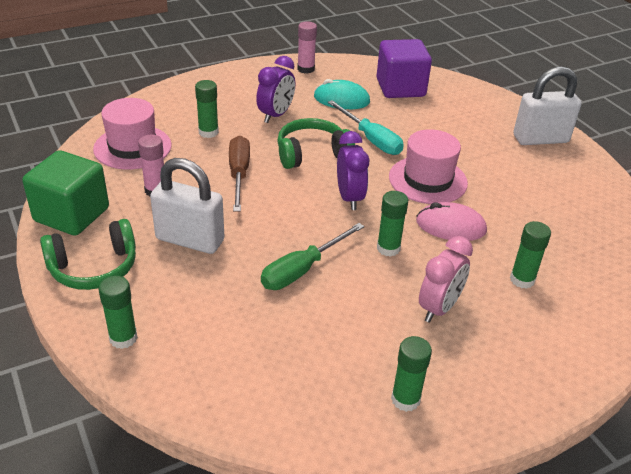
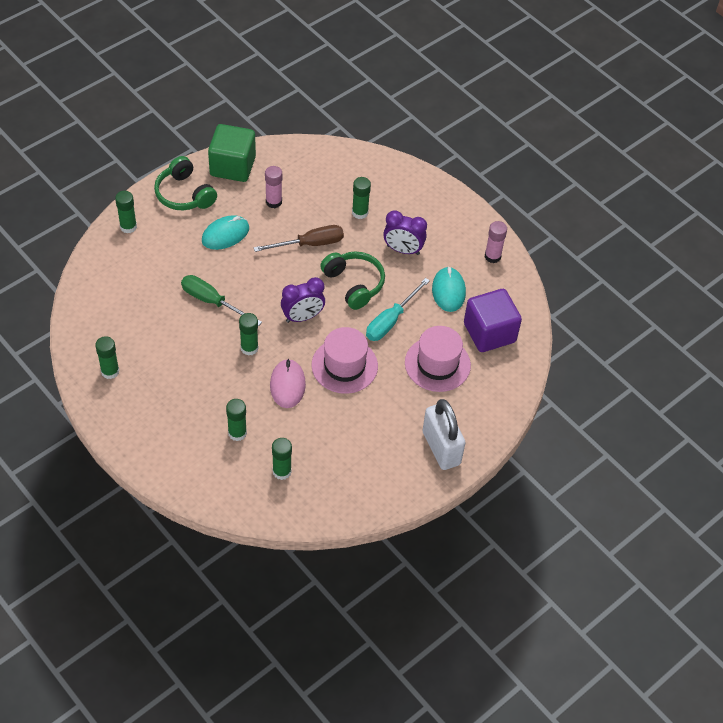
camera: 75 degrees right, 15 degrees up
pink hat [93,98,172,170] -> pink hat moved to [405,326,471,392]
white padlock [150,158,224,254] -> turquoise mouse [202,215,249,250]
pink clock [419,236,473,323] -> none
none -> green glue stick [272,438,292,480]

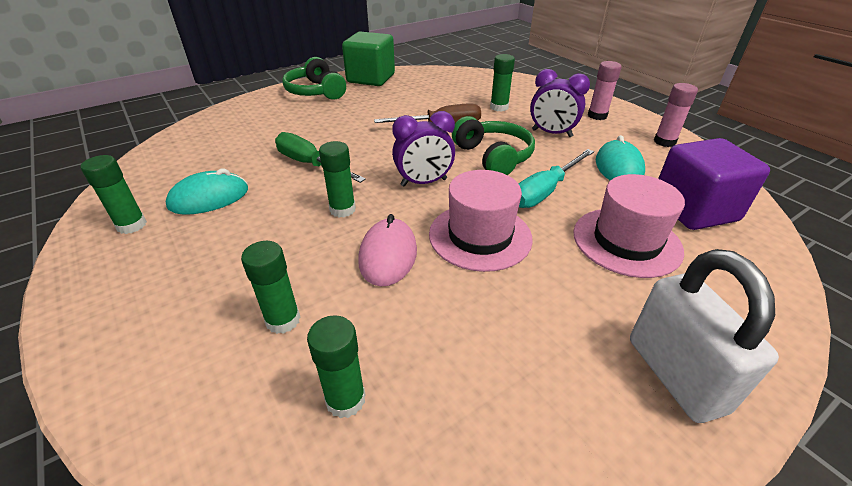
camera: 10 degrees right, 15 degrees down
green glue stick [115,191,137,233] -> none
turquoise mouse [202,215,249,250] -> turquoise mouse moved to [166,169,248,215]
pink glue stick [265,166,282,208] -> pink glue stick moved to [588,61,622,120]

